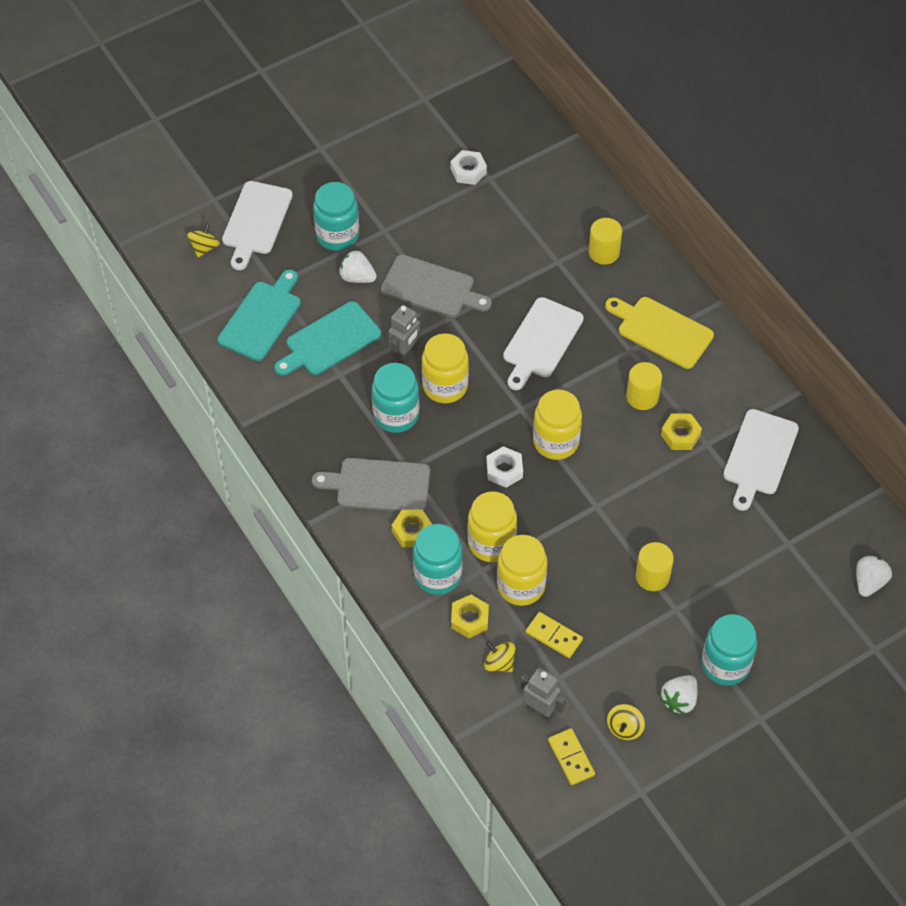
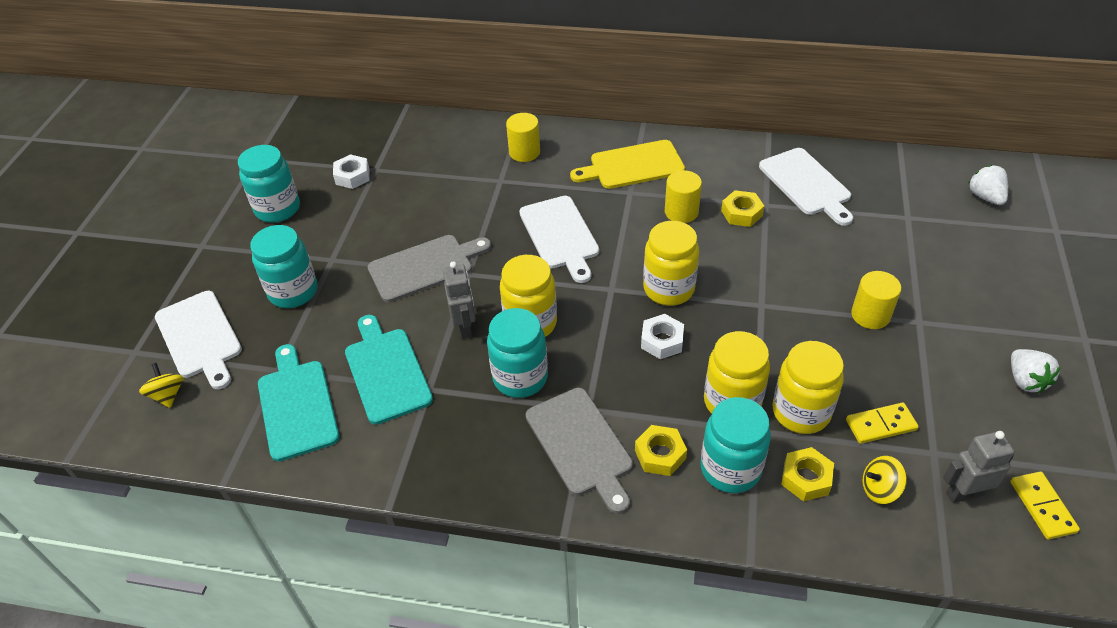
camera: 45 degrees left, 10 degrees down
turquoise cutting board [274,301,381,376] -> turquoise cutting board turned 150 degrees clockwise [345,315,433,425]
grey cutting board [312,458,430,512] -> grey cutting board turned 75 degrees counterclockwise [526,388,633,514]
white strawberry [339,250,377,283] -> none
yellow domino [548,728,595,785] -> yellow domino turned 60 degrees clockwise [1010,472,1080,540]
yellow spinning top [607,704,645,740] -> none
turquoise jar [701,614,757,686] -> turquoise jar moved to [238,145,300,223]

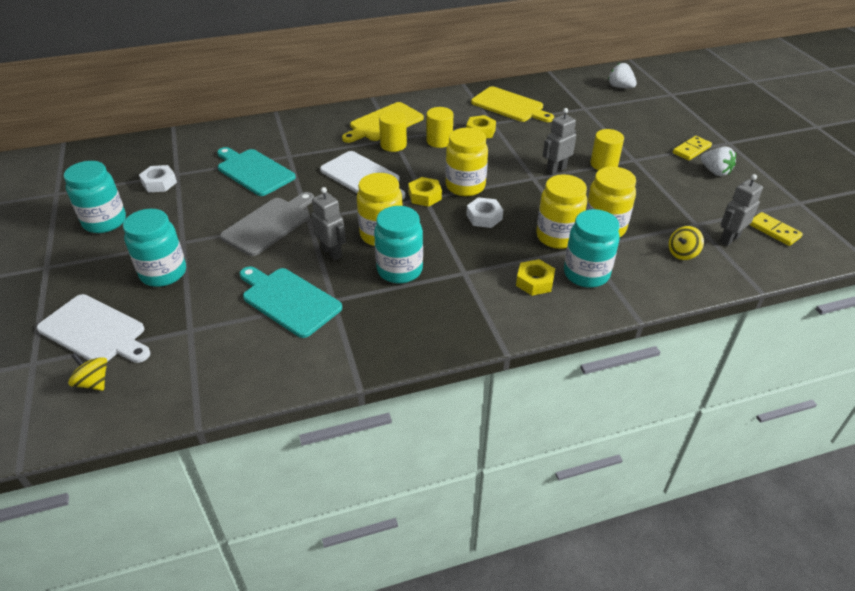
camera: 30 degrees left, 5 degrees down
turquoise cutting board [258,344,339,462] -> turquoise cutting board moved to [217,147,296,196]
yellow cylinder [506,113,540,162] -> yellow cylinder moved to [379,110,407,152]
grey cutting board [526,388,633,514] -> none
white cutting board [759,148,853,226] -> yellow cutting board [471,86,554,122]
yellow nut [781,447,834,501] -> yellow nut moved to [408,177,442,207]
yellow domino [846,403,919,444] -> yellow domino moved to [673,136,712,161]
none -> grey robot [543,108,576,175]

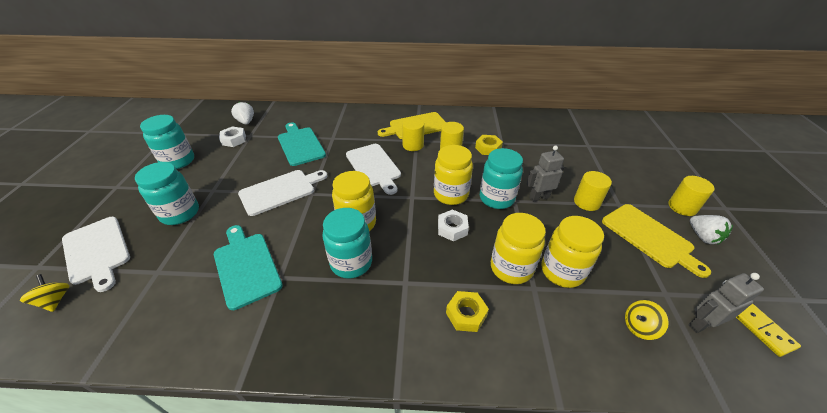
camera: 20 degrees right, 0 degrees up
grey cutting board [220,192,314,256] -> white cutting board [238,170,328,216]
grey robot [311,187,346,260] -> none
yellow nut [408,177,442,207] -> none
yellow cutting board [471,86,554,122] -> yellow cutting board moved to [602,204,711,278]
turquoise jar [564,209,620,288] -> turquoise jar moved to [480,148,523,209]
white strawberry [608,63,637,88] -> white strawberry moved to [231,102,254,125]
yellow domino [673,136,712,161] -> yellow cylinder [668,176,715,216]

